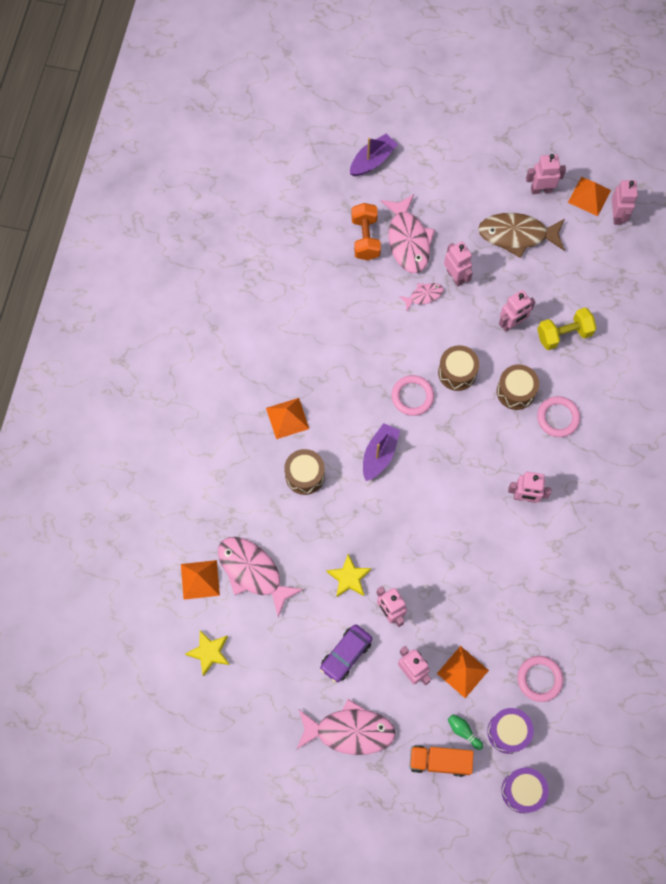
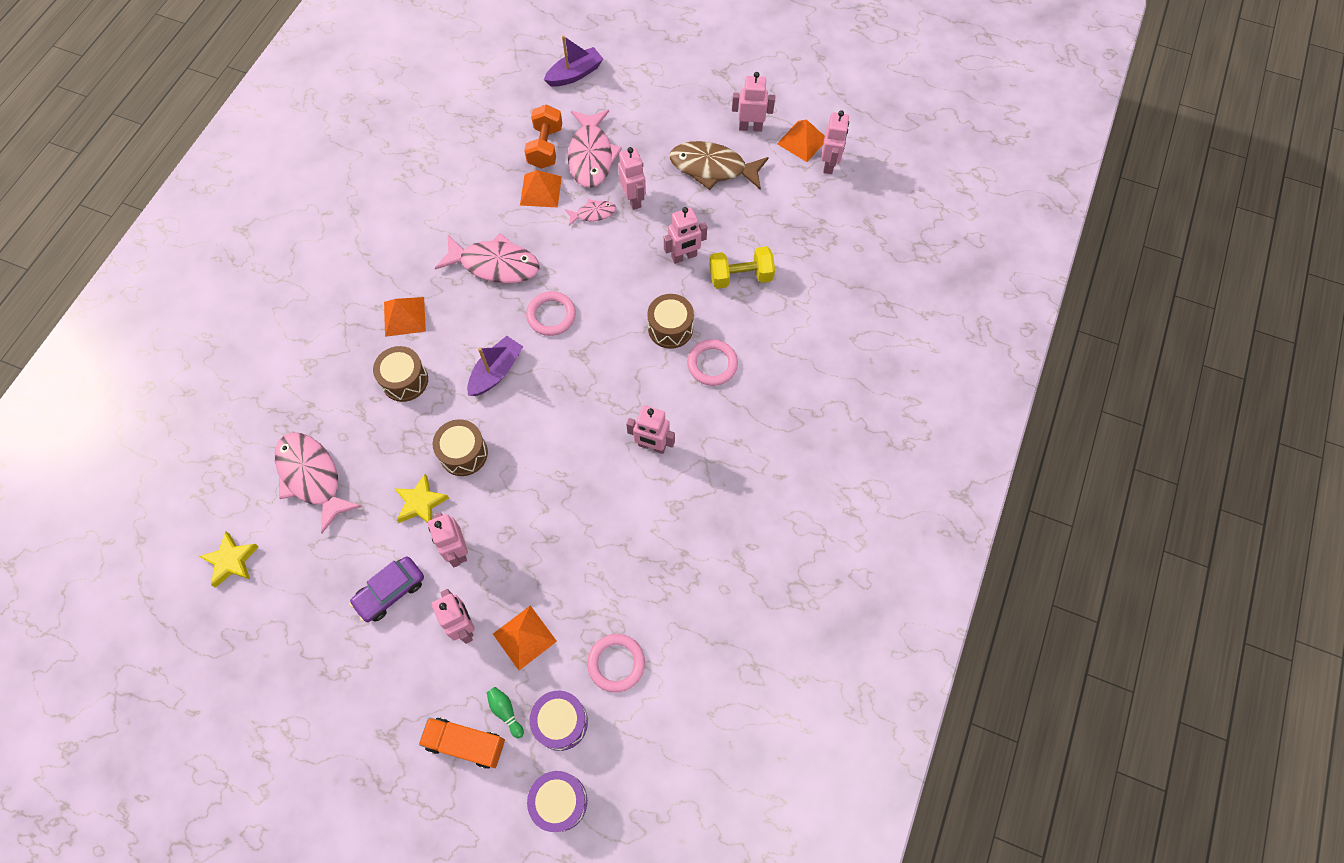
camera: 10 degrees right, 5 degrees down
orange pyramid [181,560,220,600] -> orange pyramid moved to [520,170,562,208]
pink fish [296,699,396,755] -> pink fish moved to [435,233,539,283]
brown drum [438,345,479,391] -> brown drum moved to [433,419,488,476]

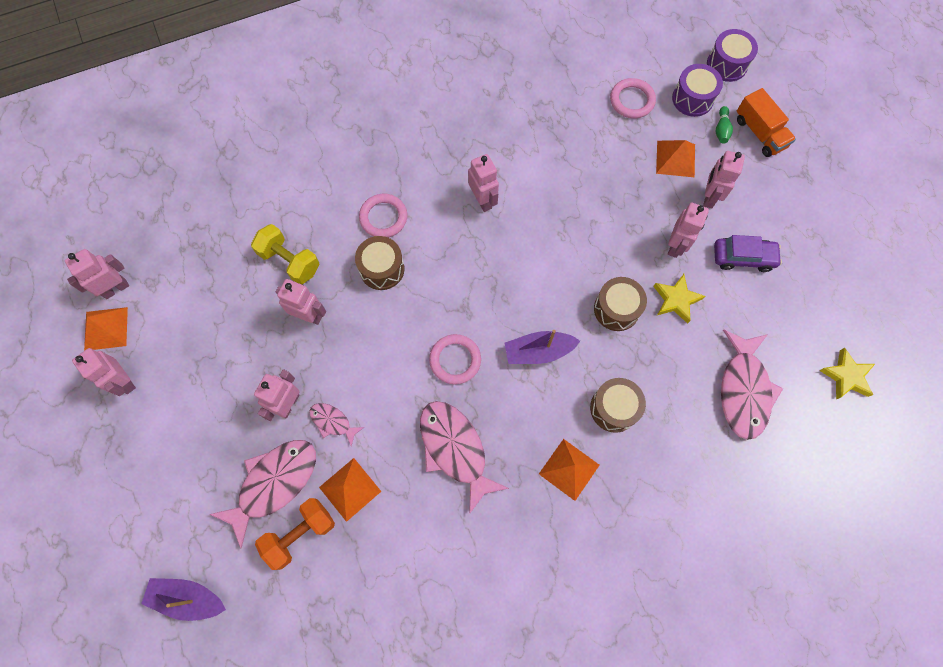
camera: 135 degrees left, 5 degrees up
brown fish [670,141,769,190] -> none

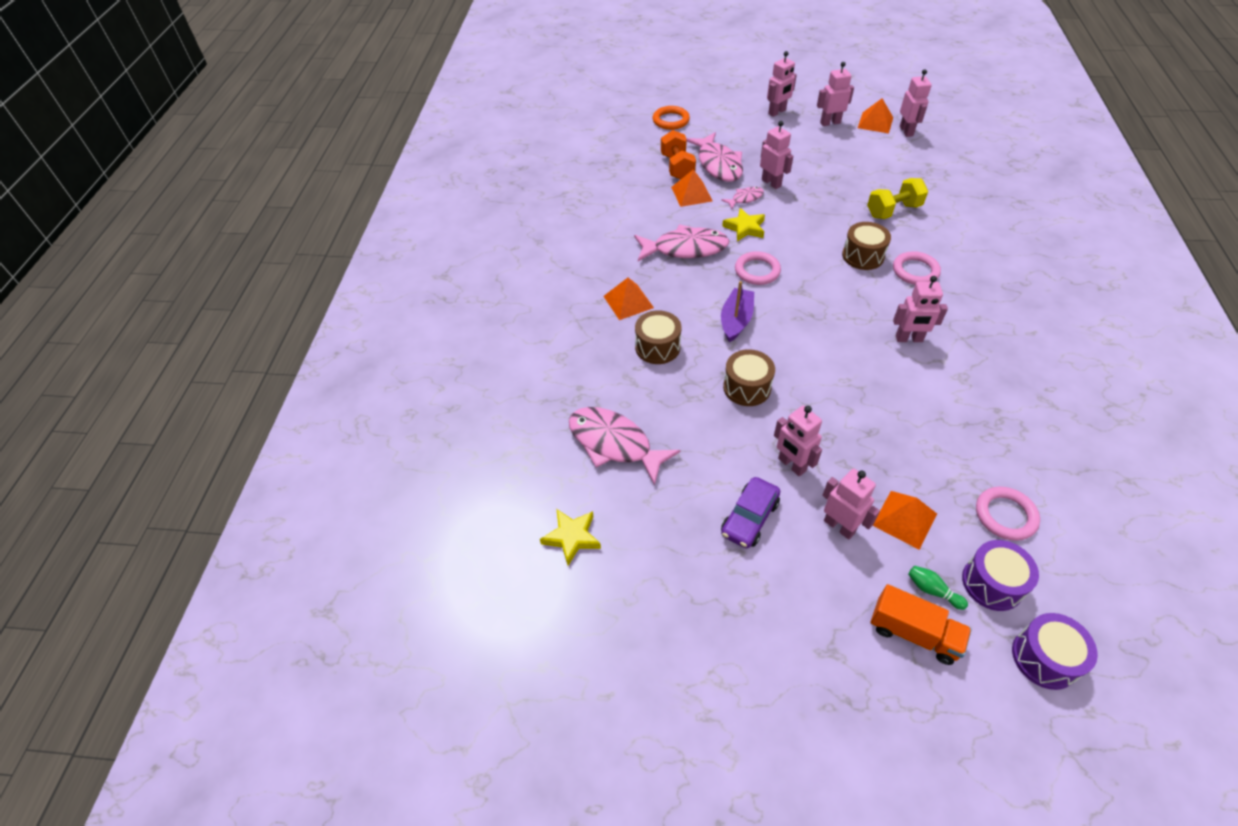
camera: 120 degrees right, 20 degrees down
purple boat [141,578,226,621] -> orange ring [653,106,690,130]
pink robot [276,279,326,325] -> pink robot moved to [767,51,797,117]
yellow star [653,274,705,324] -> yellow star moved to [722,208,765,241]
orange truck [737,88,796,157] -> orange truck turned 150 degrees counterclockwise [871,584,971,665]

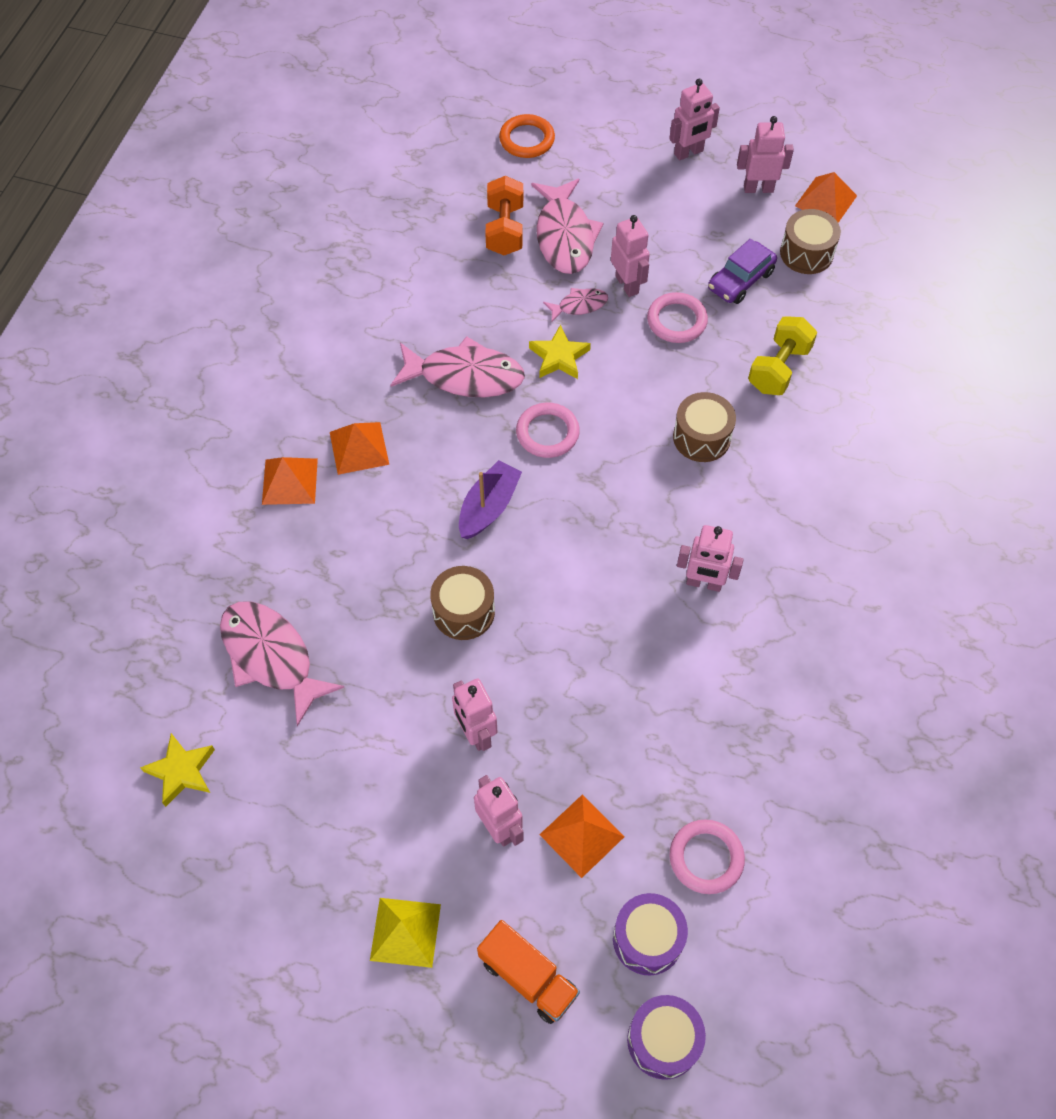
camera: 10 degrees right, 10 degrees up
brown drum [635,310,681,364] -> brown drum moved to [780,209,841,274]
orange pyramid [671,169,713,207] -> orange pyramid moved to [262,457,318,505]
purple car [721,477,780,548] -> purple car moved to [708,239,777,304]
yellow dumbbell [867,178,928,219] -> yellow dumbbell turned 45 degrees counterclockwise [748,316,817,395]
pink ring [893,251,941,285] -> pink ring moved to [647,292,708,343]
pink robot [900,69,932,137] -> none
green bowling pin [908,566,968,610] -> none
none -> yellow pyramid [370,898,441,968]

